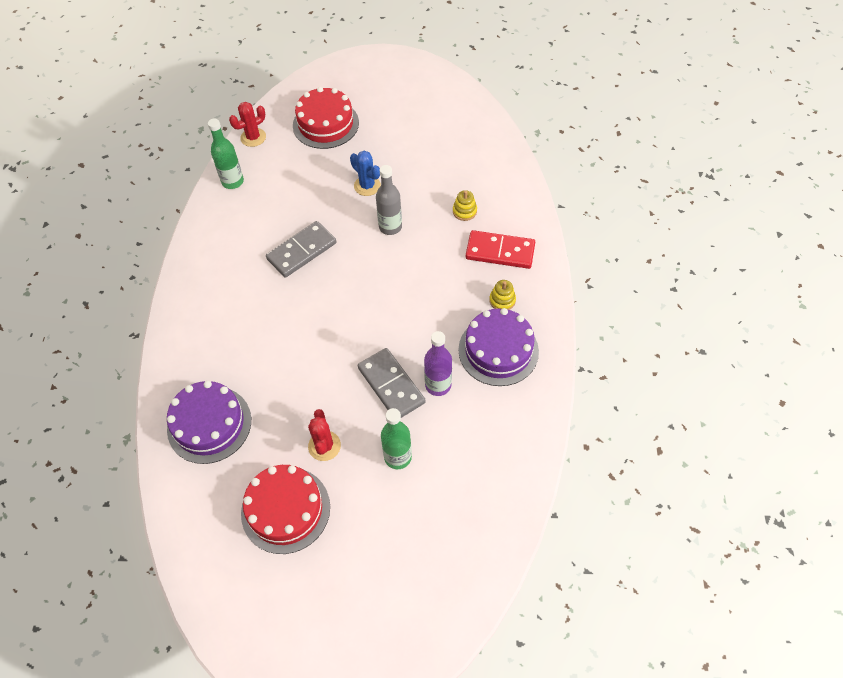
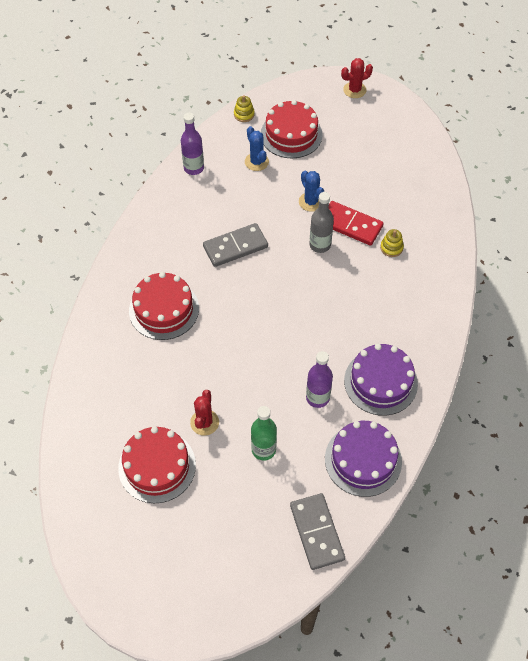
camera: 15 degrees right, 0 degrees up
purple cake [167,381,251,464] -> purple cake moved to [325,421,402,497]
green bottle [208,118,244,189] -> purple bottle [181,113,204,175]
red cactus [229,102,266,147] -> red cactus moved to [341,58,373,98]
grey domino [358,348,426,418] -> grey domino moved to [290,493,345,570]
red domino [466,230,535,269] -> red domino moved to [329,201,384,246]
yellow stacking toy [489,280,516,310] -> yellow stacking toy moved to [234,95,255,122]
none -> red cake [129,272,199,340]
none -> blue cactus [245,126,269,171]

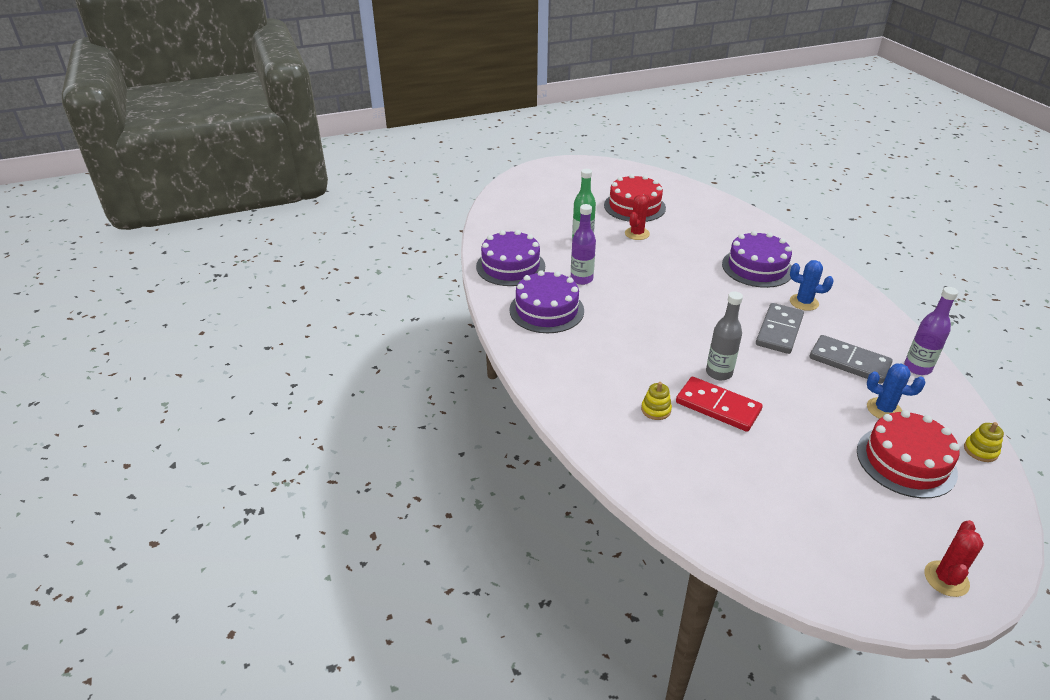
camera: 140 degrees right, 20 degrees down
red cake [129,272,199,340] -> purple cake [722,231,792,288]
red cactus [190,390,219,436] -> red cactus turned 60 degrees clockwise [625,194,650,240]
grey domino [290,493,345,570] -> grey domino moved to [810,335,893,384]
blue cactus [299,171,324,212] -> blue cactus moved to [790,260,834,311]
red domino [329,201,384,246] -> red domino turned 45 degrees clockwise [676,377,763,432]

